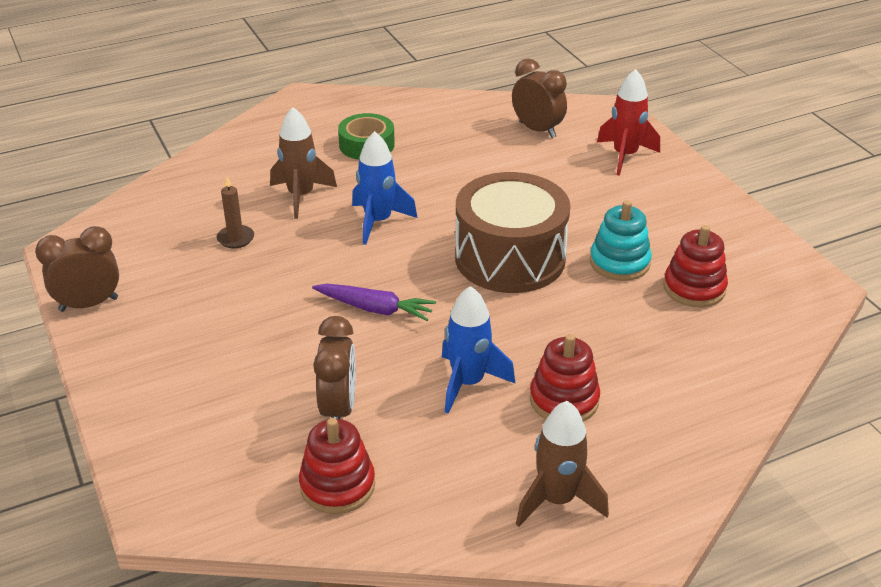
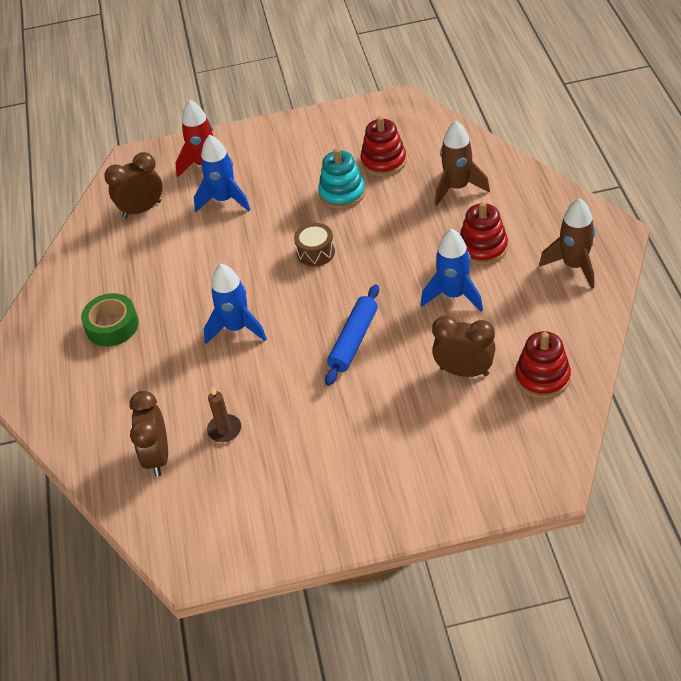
camera: 70 degrees left, 10 degrees up
brown clock [35,226,119,312] -> brown clock moved to [129,391,168,477]
brown rocket [270,107,337,219] -> brown rocket moved to [435,121,490,206]
purple carrot [312,284,436,321] -> blue rolling pin [325,284,379,386]
brown drum [455,172,570,293] -> brown drum [294,223,335,267], size x0.43
none -> blue rocket [194,135,250,212]

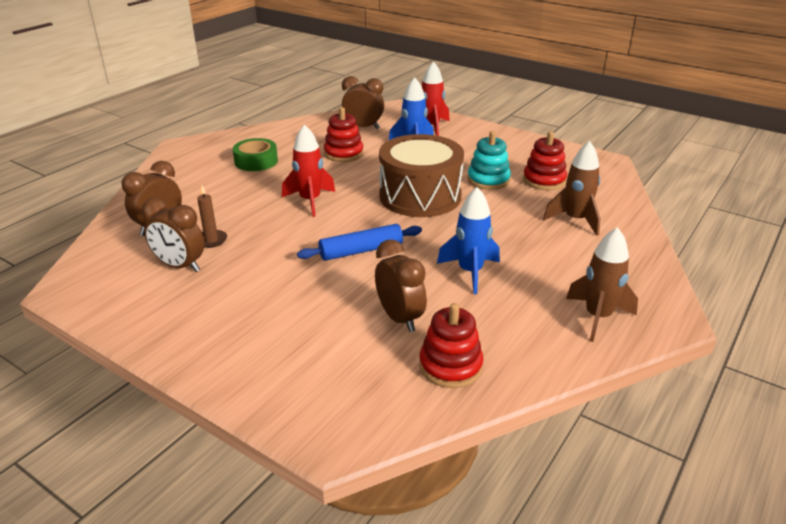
camera: 40 degrees right, 15 degrees down
blue rocket [204,264,267,344] -> red rocket [282,124,335,217]
brown drum [294,223,335,267] -> brown drum [379,134,464,217], size x2.33
red stacking toy [460,202,508,265] -> red stacking toy moved to [324,107,364,162]
none -> brown clock [142,198,204,272]

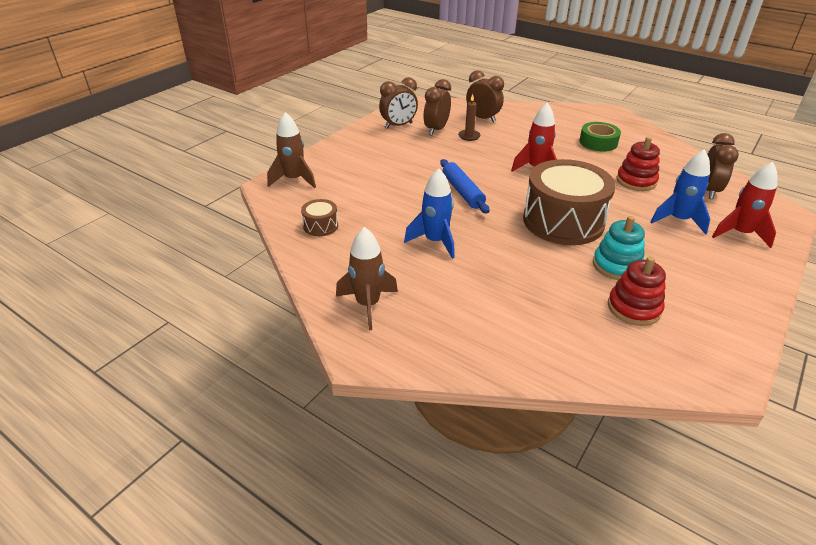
camera: 90 degrees right, 5 degrees up
brown clock [375,239,427,332] -> brown clock moved to [379,77,418,129]
red stacking toy [419,303,483,388] -> brown drum [301,199,338,236]
brown rocket [543,141,601,236] -> brown rocket moved to [267,112,316,188]

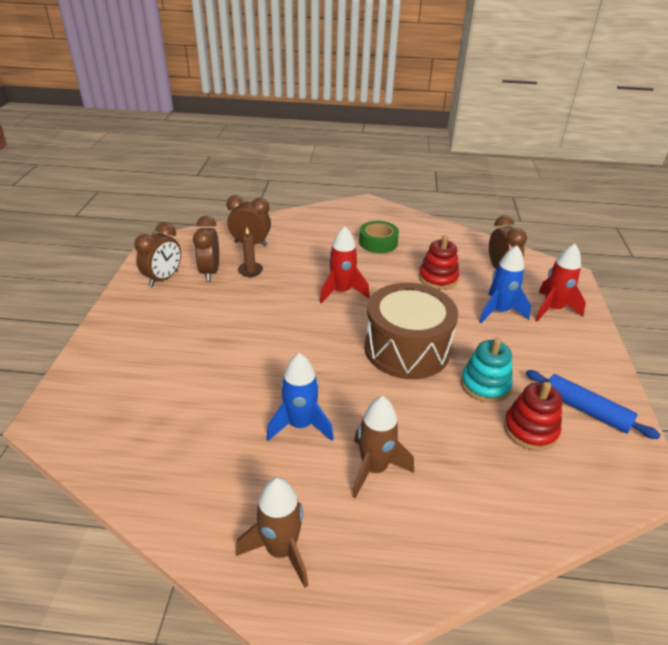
camera: 30 degrees left, 0 degrees up
brown rocket [267,112,316,188] -> brown rocket moved to [352,396,414,498]
brown drum [301,199,338,236] -> none
blue rolling pin [440,159,489,214] -> blue rolling pin moved to [526,370,660,439]

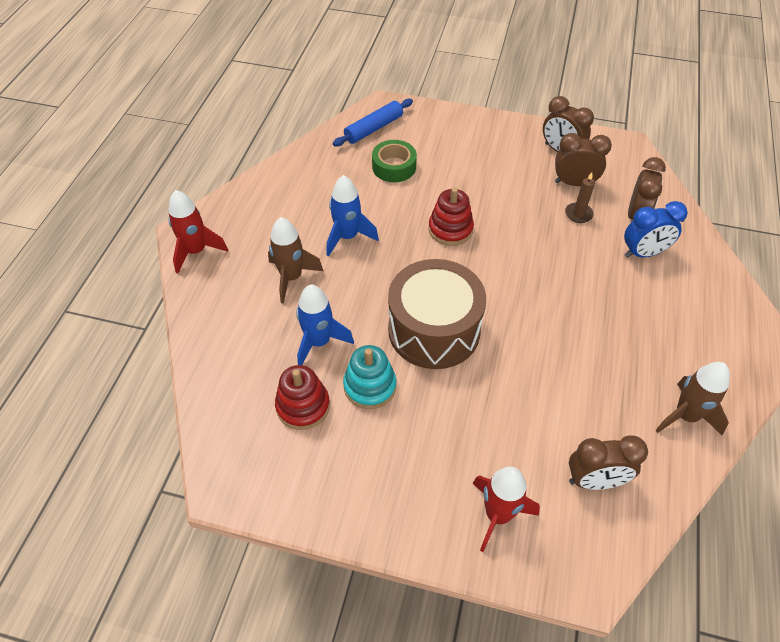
camera: 100 degrees right, 15 degrees up
brown rocket [236,477,308,587] -> brown rocket moved to [655,362,730,436]
red rocket [320,226,370,303] -> red rocket moved to [168,190,228,274]
green tape [359,221,399,253] -> green tape moved to [372,140,417,182]
red stacking toy [419,235,460,290] -> red stacking toy moved to [428,188,474,246]
blue rocket [479,245,531,323] -> blue rocket moved to [296,284,354,365]
blue rolling pin [526,370,660,439] -> blue rolling pin moved to [333,99,413,146]
none -> blue clock [624,201,688,258]

